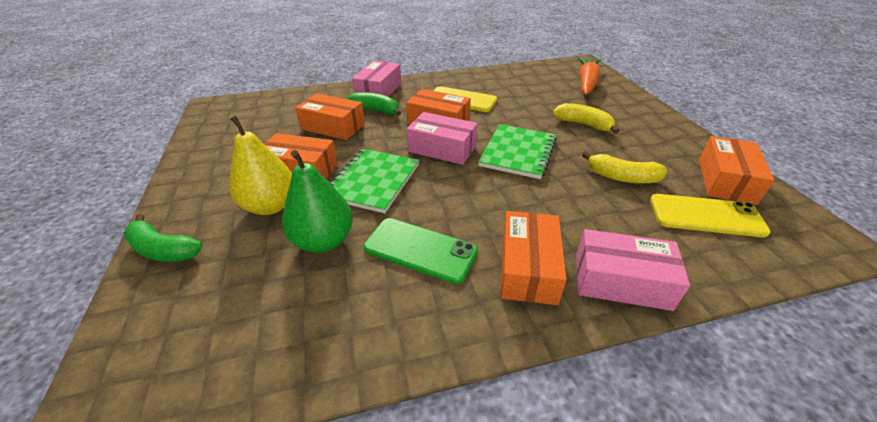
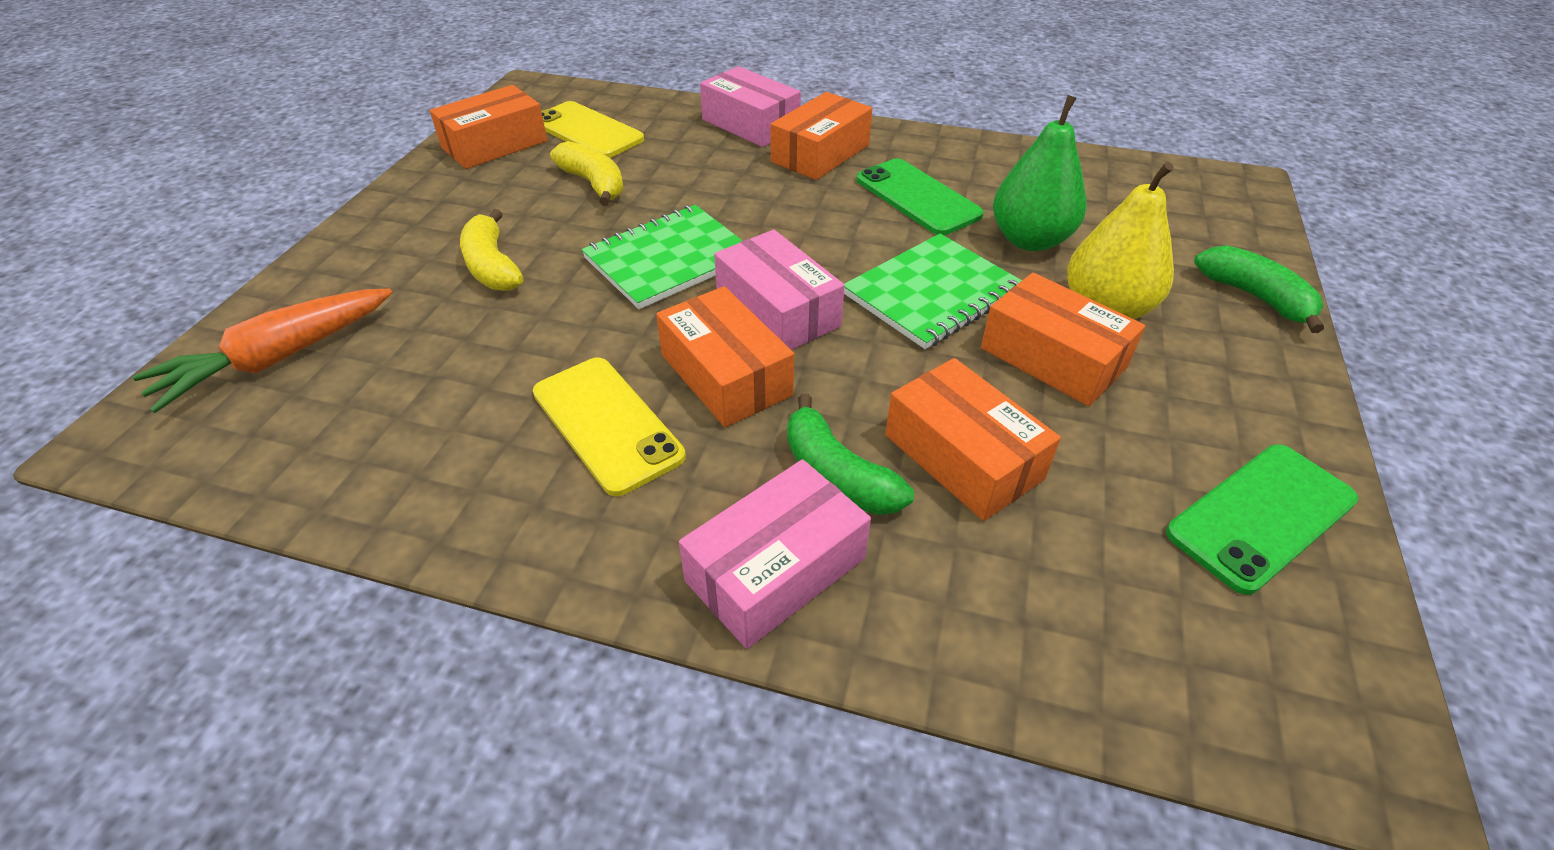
camera: 150 degrees left, 5 degrees up
none -> green phone [1166,444,1359,595]

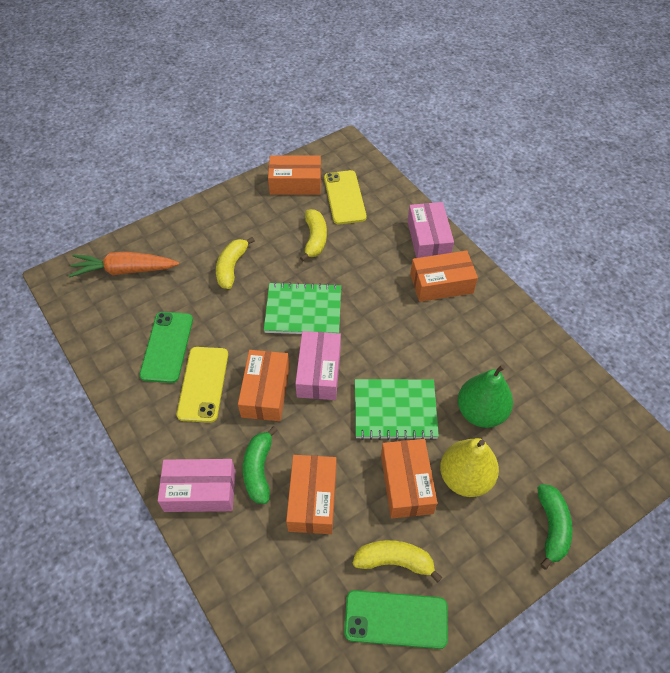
camera: 40 degrees right, 10 degrees up
green phone [856,159,984,235] -> green phone moved to [139,312,193,383]
none -> yellow banana [352,540,442,583]

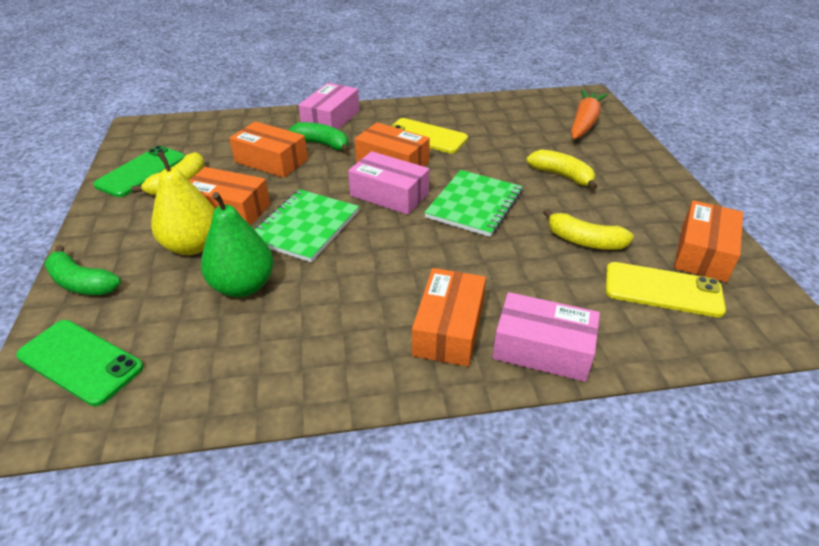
camera: 115 degrees right, 15 degrees down
green phone [139,312,193,383] -> green phone moved to [16,320,143,406]

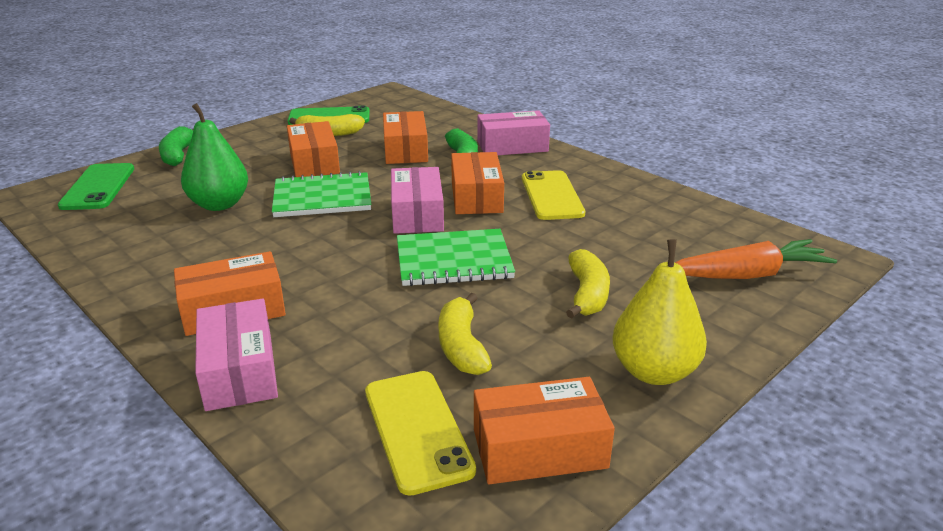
camera: 55 degrees right, 10 degrees down
yellow pear [151,151,215,255] -> yellow pear moved to [612,239,707,385]

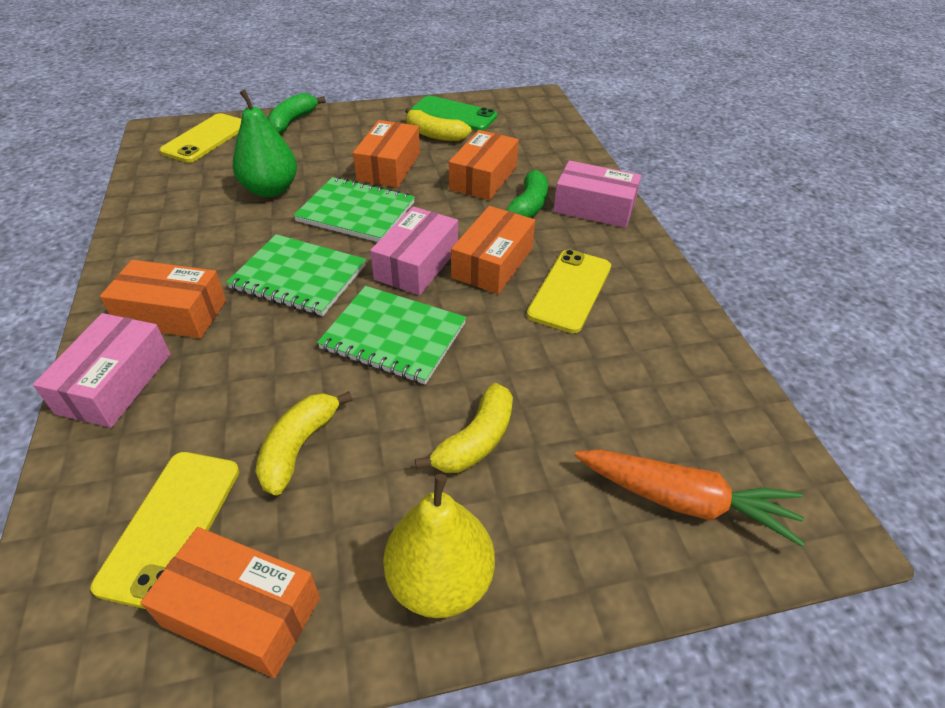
camera: 30 degrees right, 15 degrees up
green phone [58,163,134,210] -> yellow phone [160,113,241,163]
none -> green notebook [226,234,366,316]

